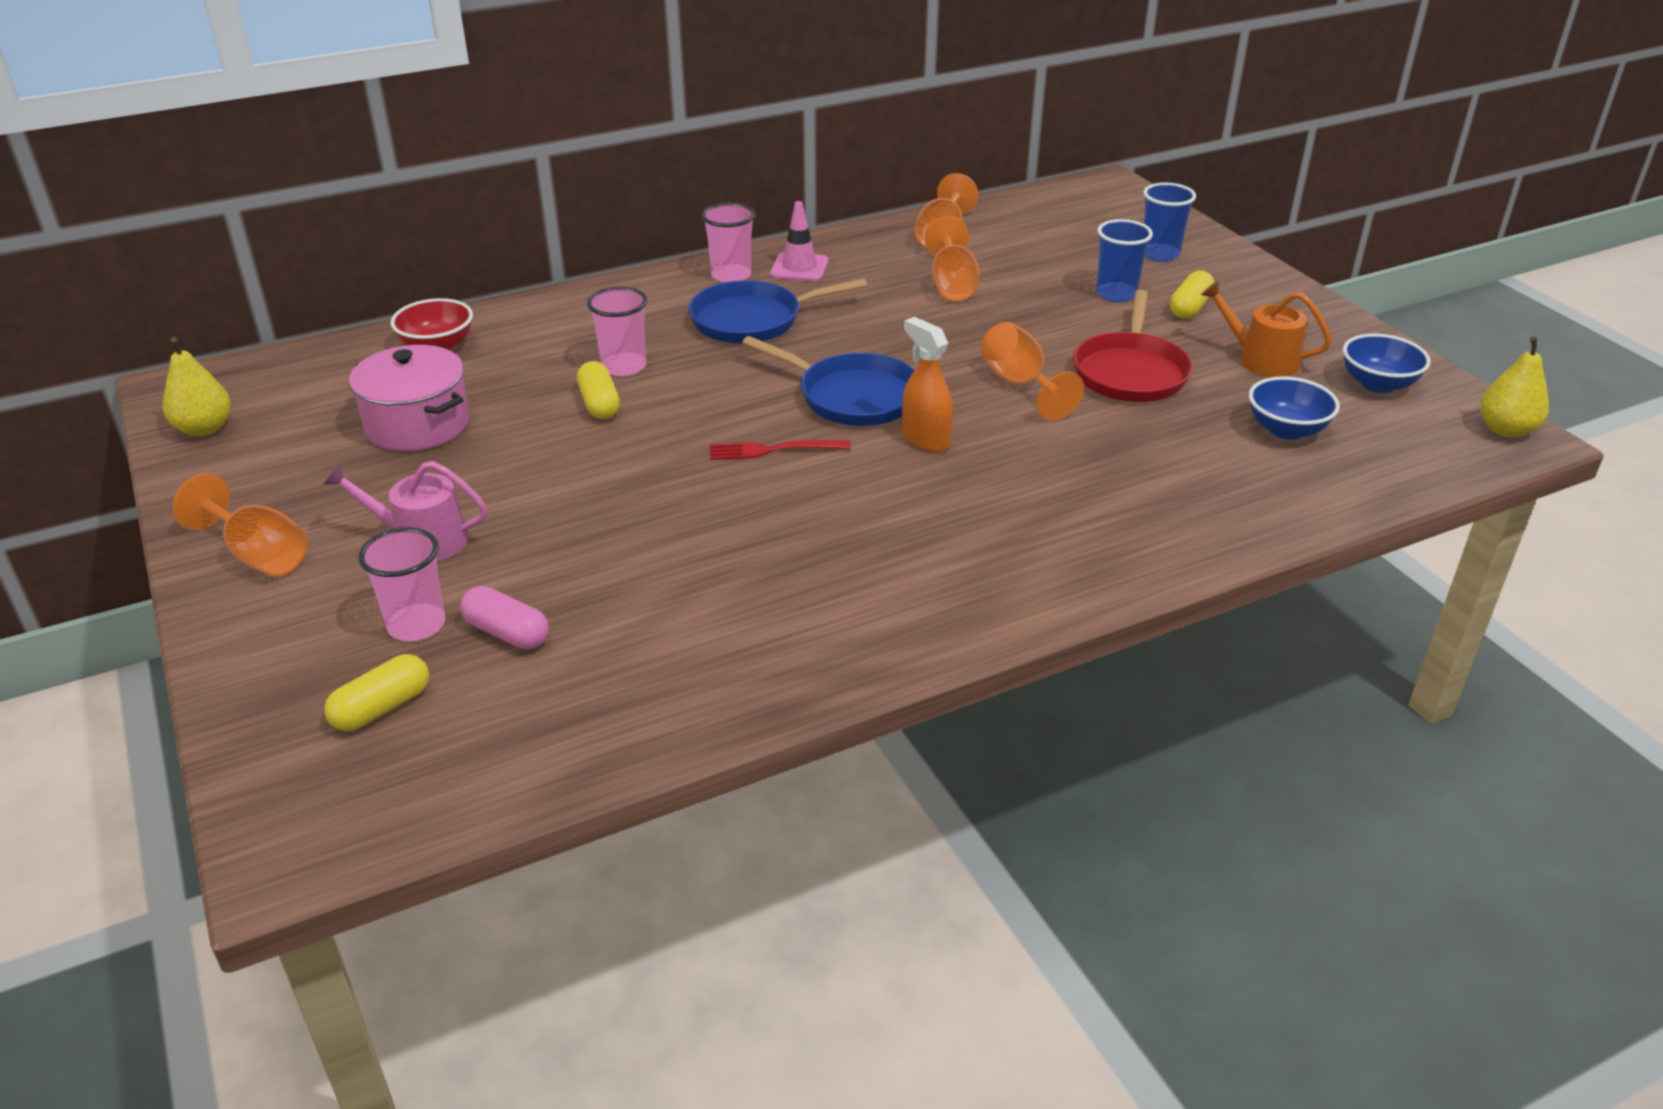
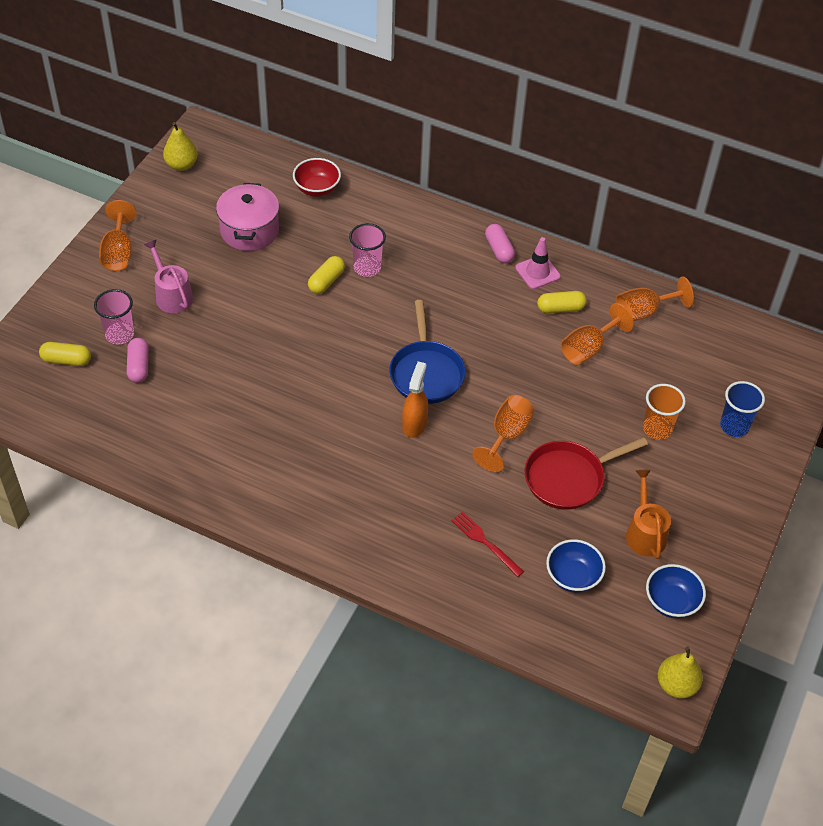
camera: 50 degrees right, 15 degrees up
blue pan [688,278,867,344] -> none
pink cup [702,202,755,283] -> pink capsule [485,224,515,263]
red fork [710,440,851,460] -> red fork moved to [451,512,524,577]
blue cup [1096,219,1153,302] -> orange cup [643,384,686,440]
yellow capsule [1170,270,1215,319] -> yellow capsule moved to [537,291,587,313]

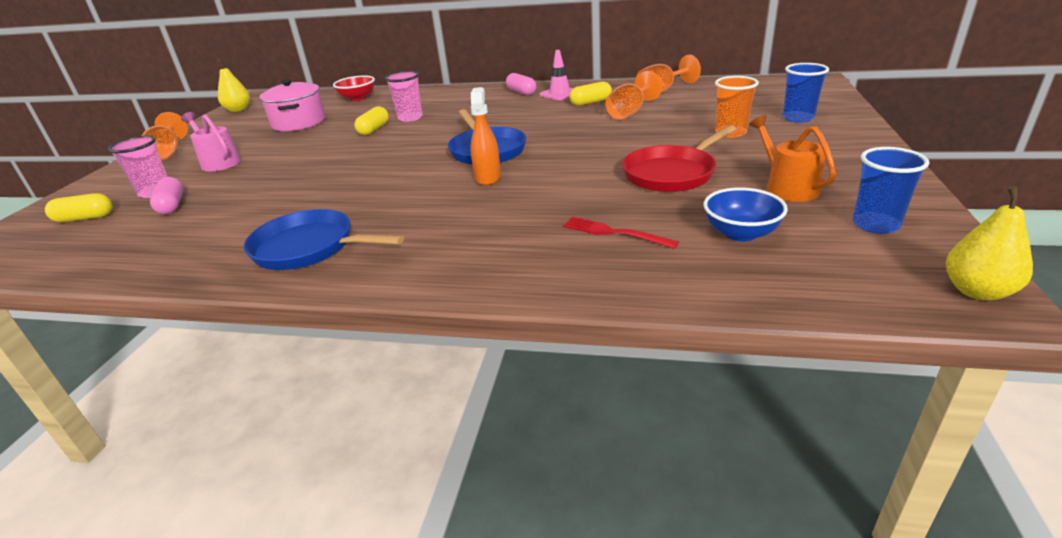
camera: 10 degrees left, 20 degrees down
orange goblet [472,395,534,472] -> none
blue bowl [646,564,706,618] -> blue cup [853,147,930,234]
none -> blue pan [244,209,404,270]

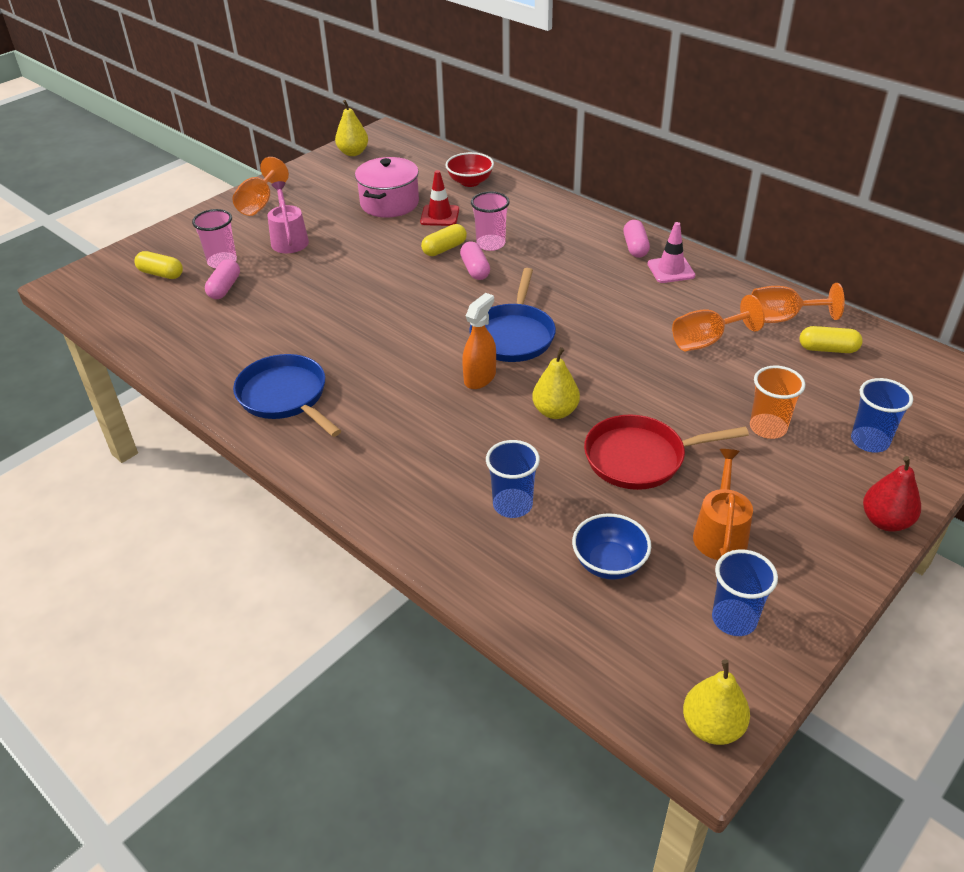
camera: 30 degrees right, 10 degrees up
red fork [563,217,679,249] -> blue cup [486,440,540,518]
yellow capsule [569,82,612,106] -> yellow capsule moved to [800,326,863,353]
none -> red traffic cone [420,170,459,226]
none -> pink capsule [460,241,490,280]
none -> yellow pear [532,347,580,419]
none -> red pear [863,456,921,532]

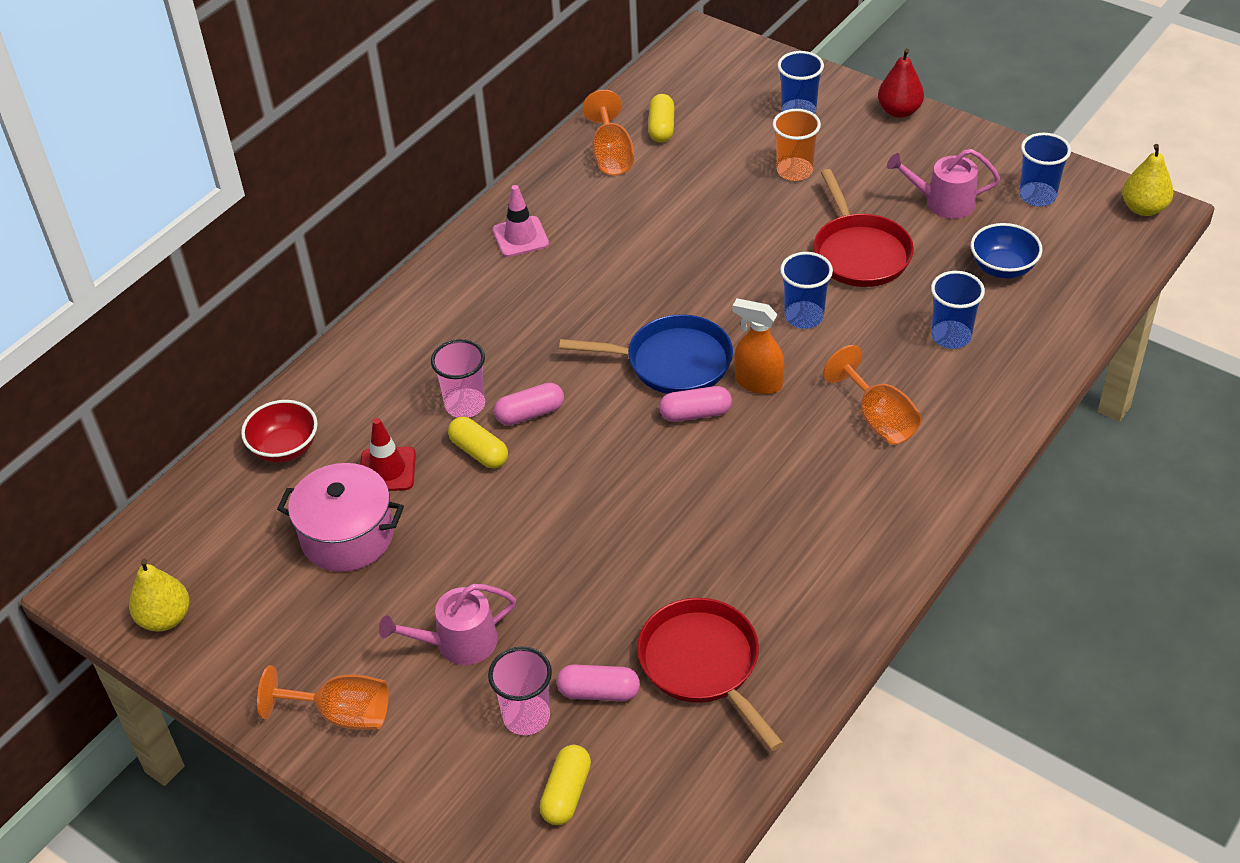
camera: 95 degrees left, 5 degrees up
blue pan [233,354,341,437] -> none
yellow pear [532,347,580,419] -> blue cup [780,252,833,329]
pink capsule [623,220,650,258] -> pink capsule moved to [659,386,732,422]
orange goblet [672,295,765,351] -> orange goblet moved to [823,345,922,445]
orange watering can [693,449,753,560] -> pink watering can [887,149,1000,219]
none -> red pan [637,598,783,751]

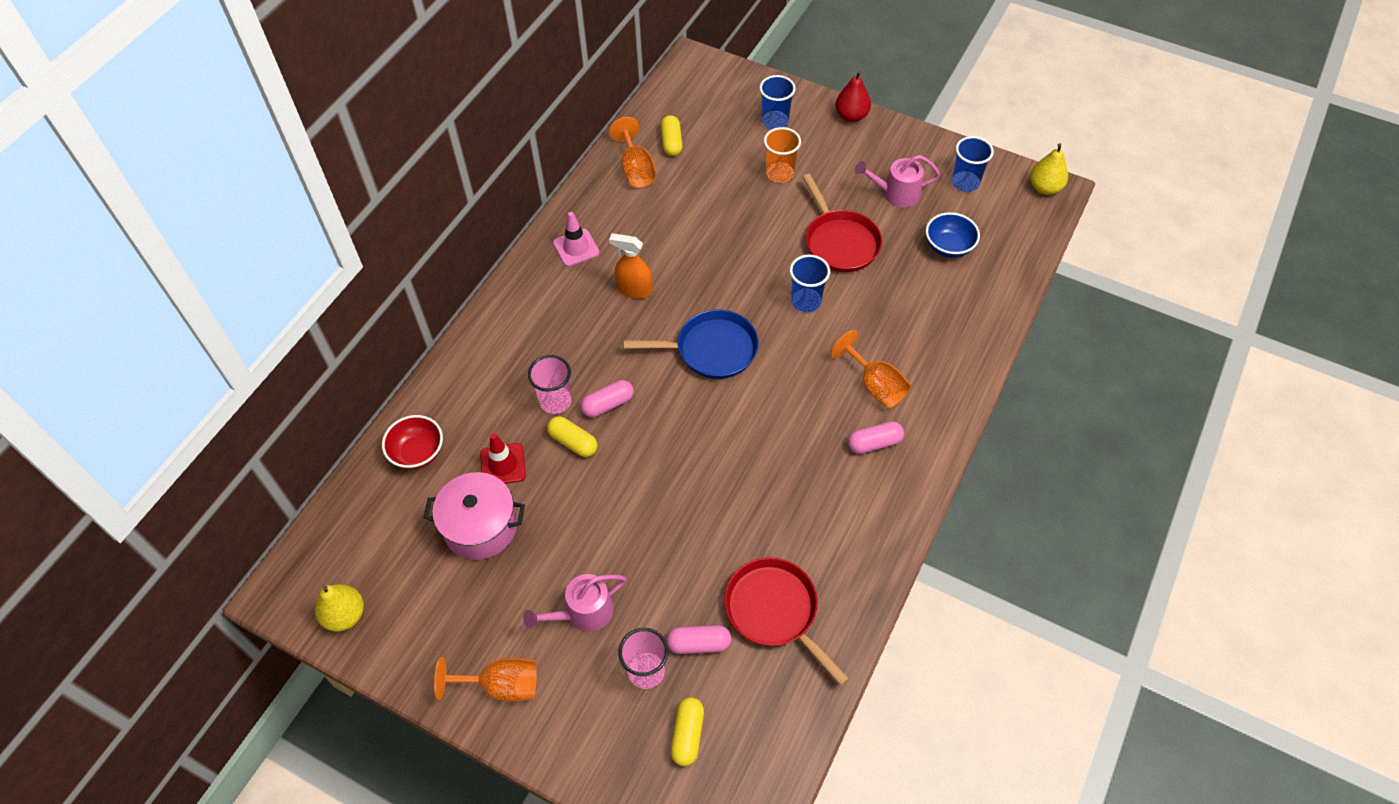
camera: 10 degrees left, 10 degrees up
pink capsule [659,386,732,422] -> pink capsule moved to [848,421,904,454]
orange spray bottle [732,298,785,394] -> orange spray bottle moved to [609,233,652,299]
blue cup [931,271,985,349] -> none

